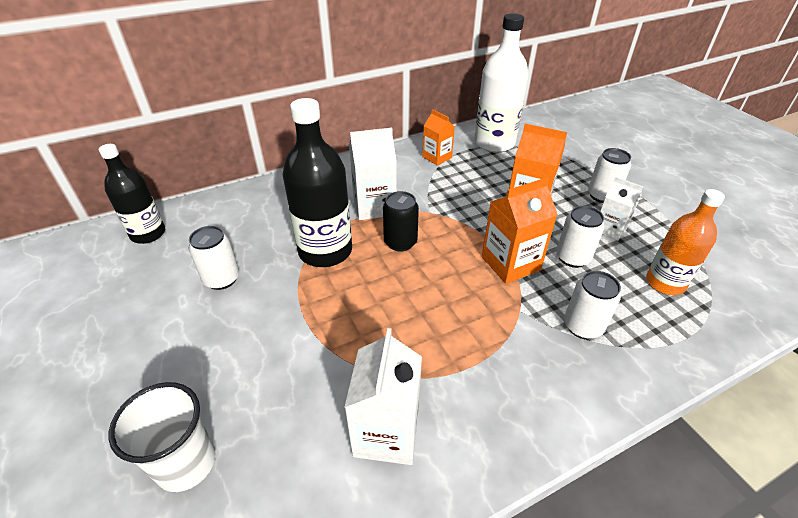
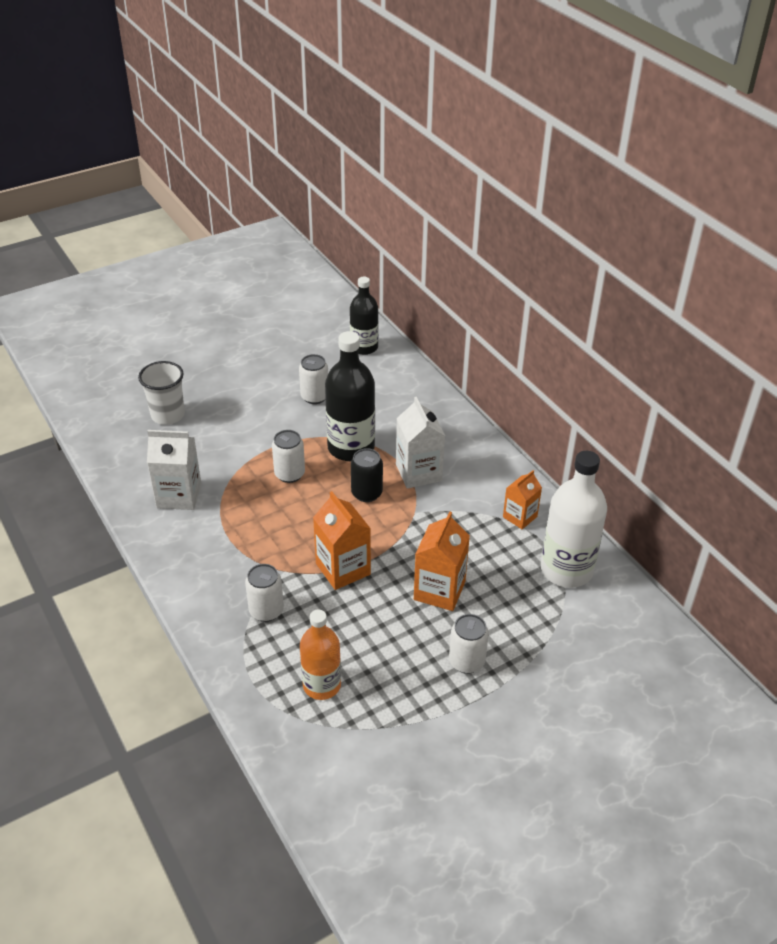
camera: 85 degrees right, 0 degrees up
white can [556,206,604,268] -> white can moved to [272,430,305,483]
white carton [600,177,643,241] -> none

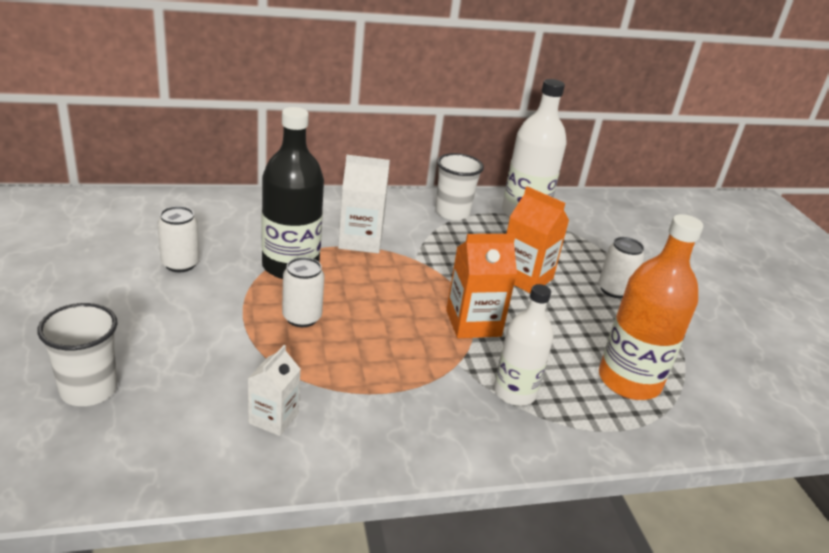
camera: 75 degrees left, 10 degrees down
white carton [147,430,201,510] -> white carton [248,345,301,436], size x0.64
white can [245,564,284,622] -> white bottle [494,284,553,406]
orange bottle [300,610,341,700] -> orange bottle [599,214,703,400], size x1.53
black bottle [350,277,378,355] -> none
black can [351,448,383,502] -> none
orange carton [503,470,542,529] -> white cup [435,153,484,220]

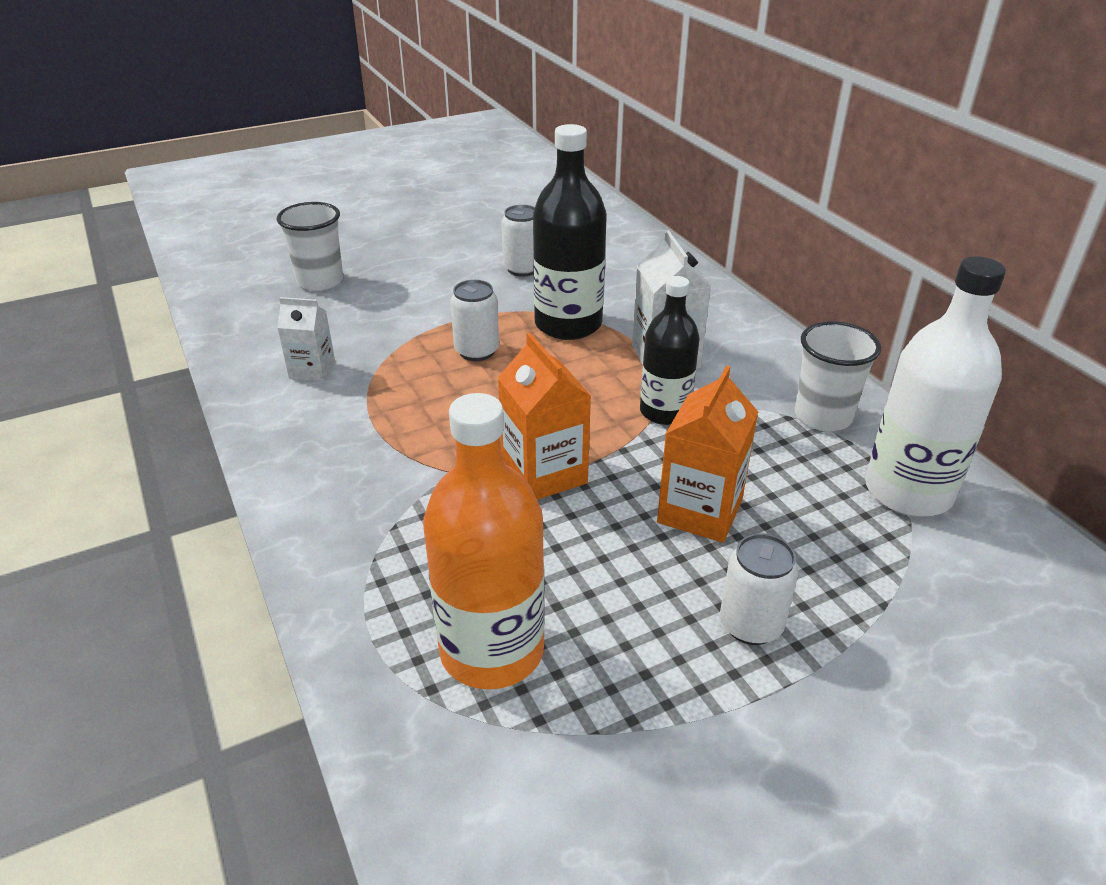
camera: 80 degrees right, 5 degrees up
white bottle [494,284,553,406] -> none
none -> black bottle [640,276,700,425]

